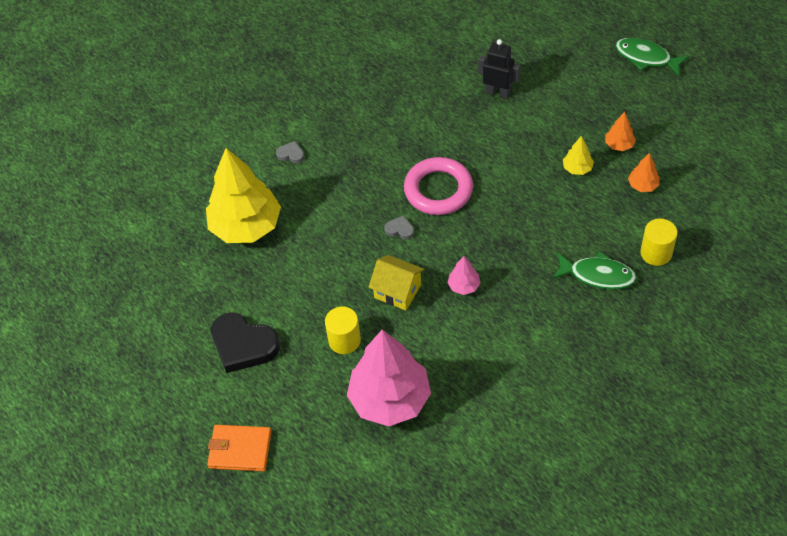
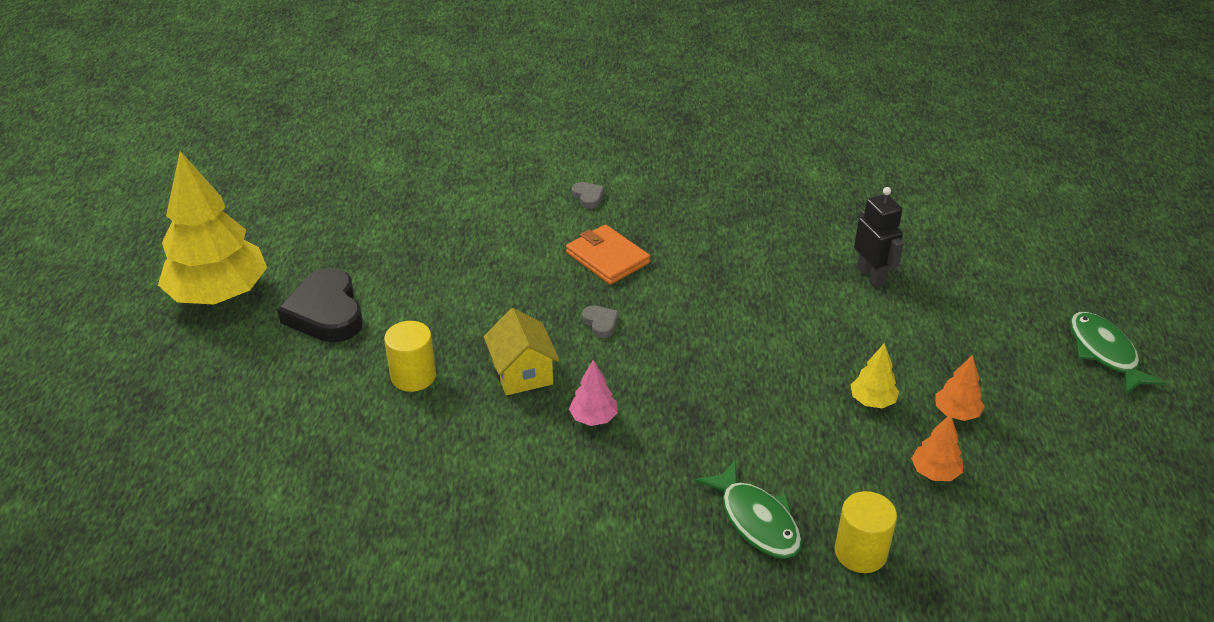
camera: 40 degrees right, 15 degrees down
yellow tree [206,148,281,243] -> yellow tree moved to [158,151,267,305]
orange wallet [207,425,271,472] -> orange wallet moved to [566,224,650,285]
pink tree [347,330,431,426] -> none
pink ring [404,157,473,215] -> none

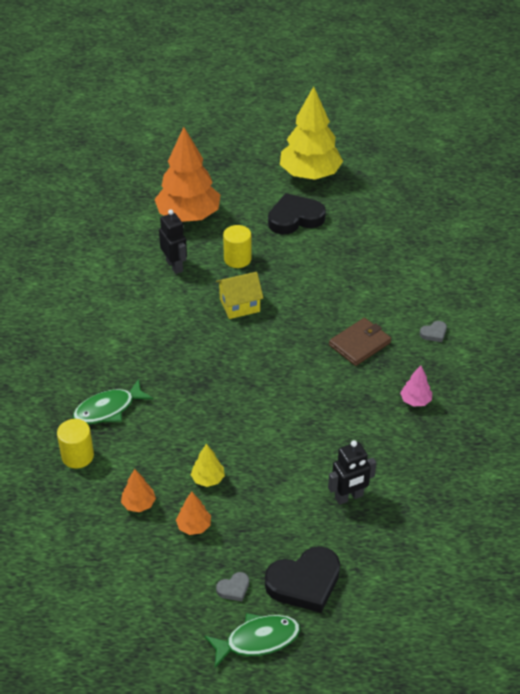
camera: 90 degrees right, 5 degrees up
orange wallet [566,224,650,285] -> brown wallet [329,318,391,366]
pink tree [569,360,618,426] -> pink tree moved to [400,365,432,407]
grey heart [582,305,619,338] -> grey heart moved to [216,572,249,601]
none -> orange tree [154,127,220,222]
none -> black robot [159,209,187,274]
none -> black heart [265,546,340,613]

